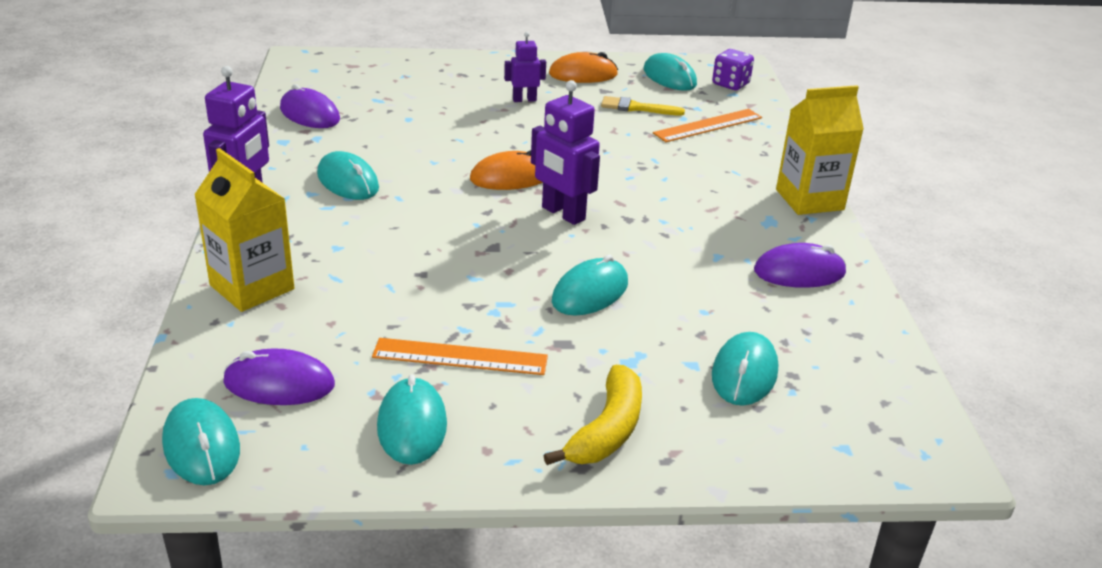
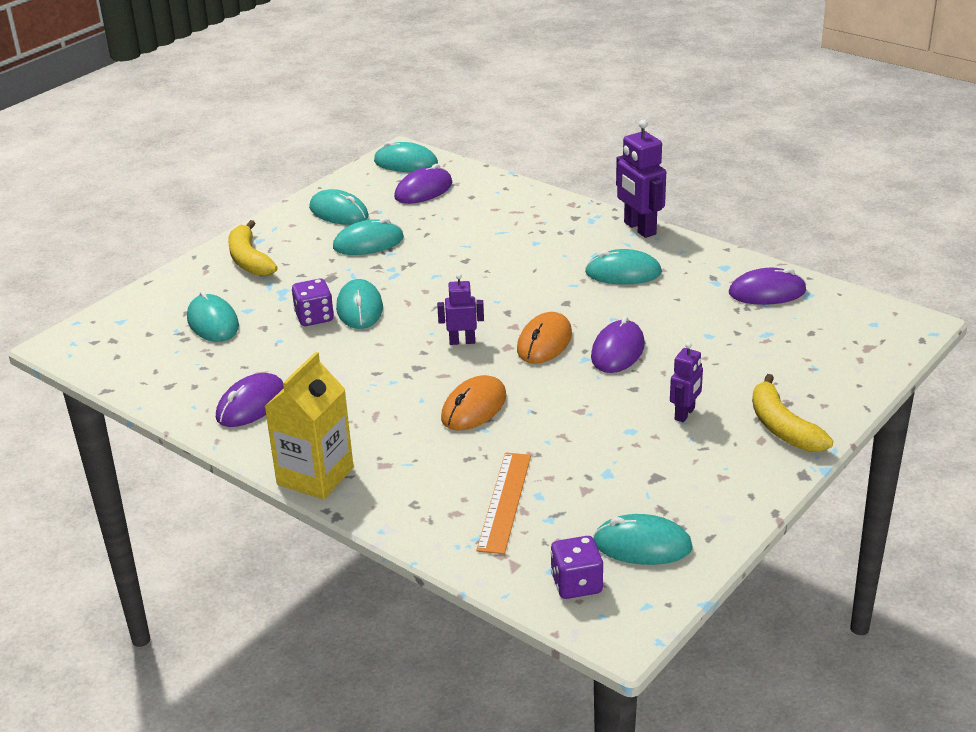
camera: 135 degrees right, 0 degrees up
yellow carton [194,148,295,312] -> none
orange ruler [372,338,548,375] -> turquoise mouse [333,218,404,255]
purple robot [531,80,600,225] -> purple robot [437,273,484,345], size x0.60
orange mouse [549,52,618,83] -> orange mouse moved to [441,375,506,430]
yellow brush [601,96,685,116] -> none
none -> purple dice [292,279,334,326]
none -> purple mouse [591,316,645,373]
none -> yellow banana [752,374,833,452]

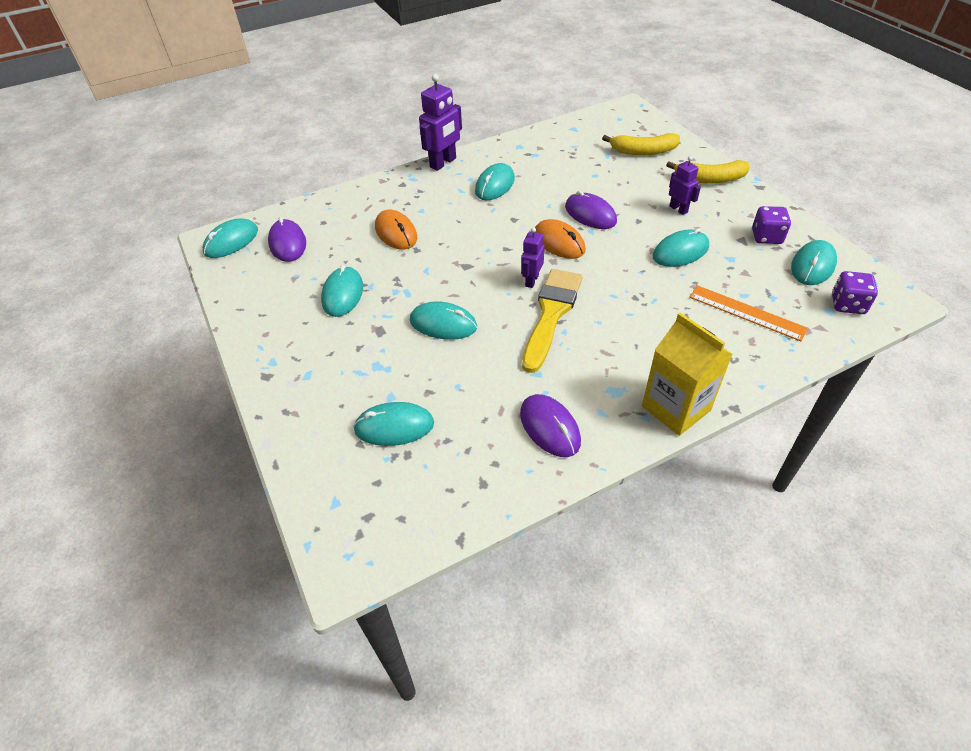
camera: 65 degrees left, 15 degrees up
yellow banana [228,220,278,276] -> yellow banana moved to [602,133,680,155]
purple dice [292,279,334,326] -> purple dice moved to [752,206,791,244]
turquoise mouse [309,189,369,225] -> turquoise mouse moved to [653,228,709,267]
orange mouse [441,375,506,430] -> orange mouse moved to [375,210,417,249]
purple robot [616,120,666,238] -> purple robot turned 45 degrees counterclockwise [419,74,462,171]
purple mouse [729,268,807,305] -> none
none -> yellow brush [522,269,583,373]

